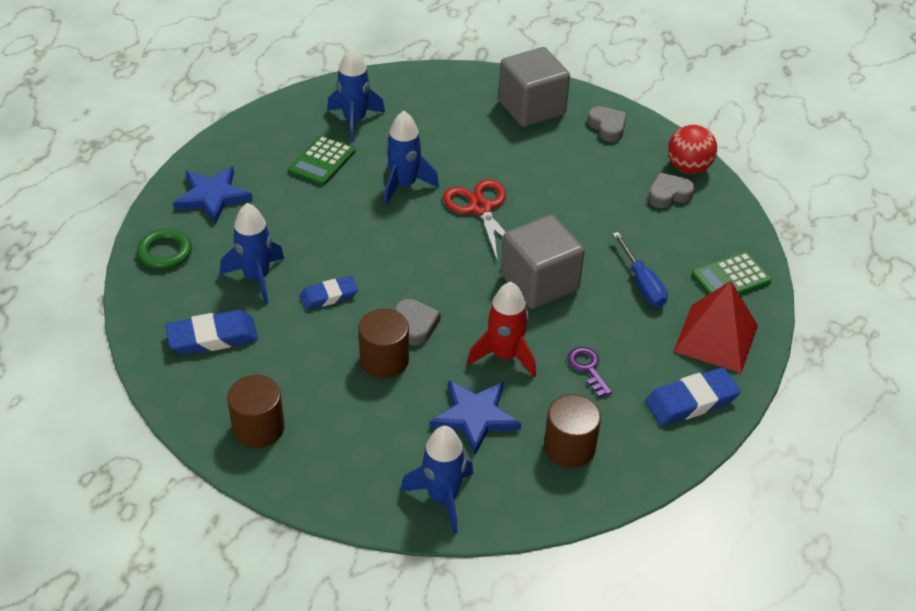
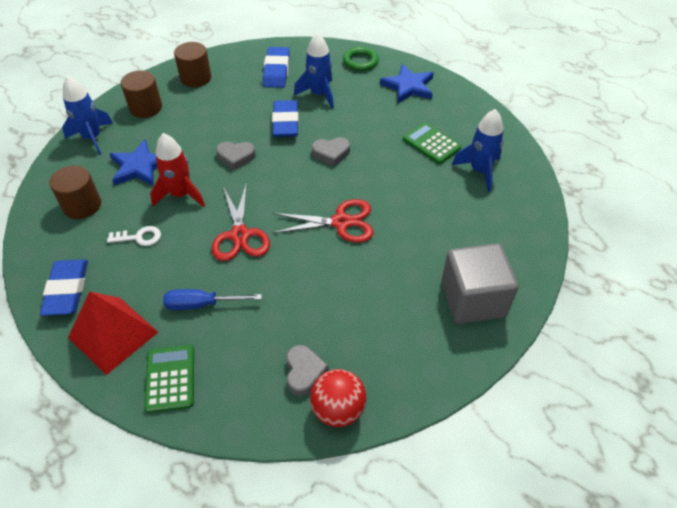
camera: 110 degrees right, 5 degrees up
blue eraser [299,276,358,310] -> blue eraser [272,100,299,137], size x1.50
brown cylinder [358,309,409,378] -> brown cylinder moved to [121,70,162,118]
blue rocket [384,111,439,205] -> none
grey cube [501,215,585,309] -> red scissors [212,182,270,261]
purple key [567,347,612,398] -> white key [107,226,161,246]
grey heart [587,106,627,142] -> grey heart moved to [312,137,350,166]

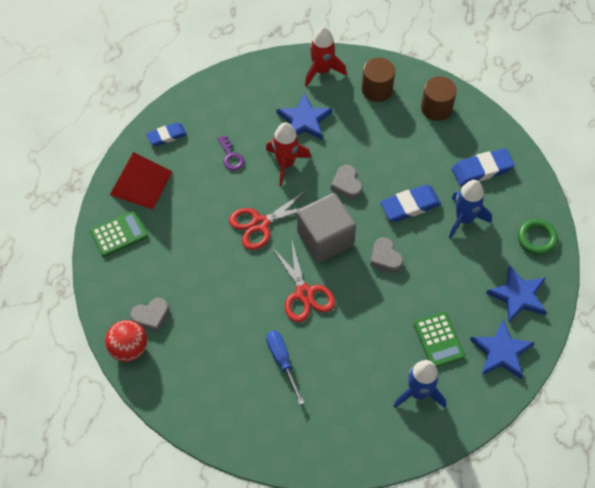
camera: 70 degrees right, 10 degrees up
blue eraser [40,259,88,316] -> blue eraser [146,122,187,146], size x0.67
brown cylinder [49,165,101,219] -> none
blue rocket [62,76,113,155] -> red rocket [305,27,347,87]
white key [107,226,161,246] -> purple key [217,135,245,171]
blue screwdriver [163,289,262,310] -> blue screwdriver moved to [266,330,304,405]
green calculator [403,122,462,164] -> green calculator turned 135 degrees clockwise [414,312,465,368]
grey cube [441,243,518,324] -> grey cube moved to [297,193,356,262]
none -> blue star [470,320,535,379]

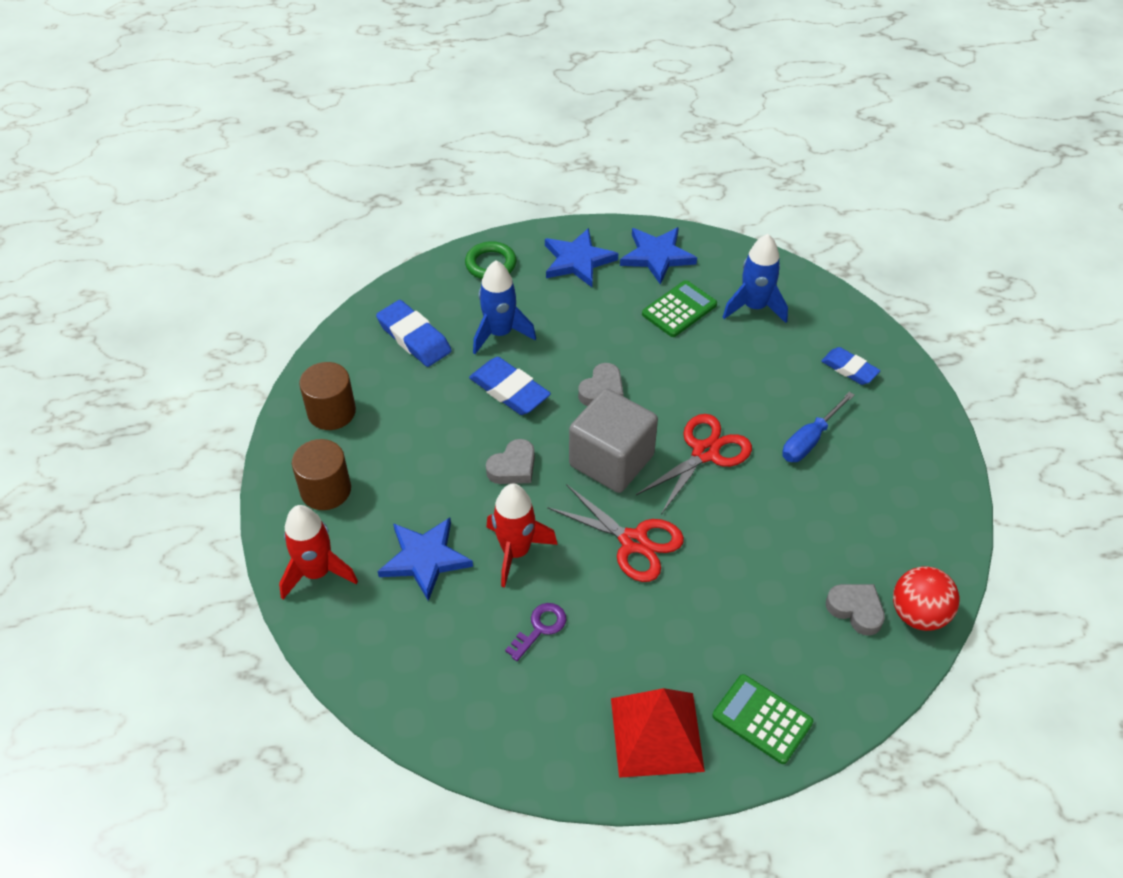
camera: 115 degrees left, 10 degrees down
blue eraser [146,122,187,146] -> blue eraser moved to [821,347,880,385]

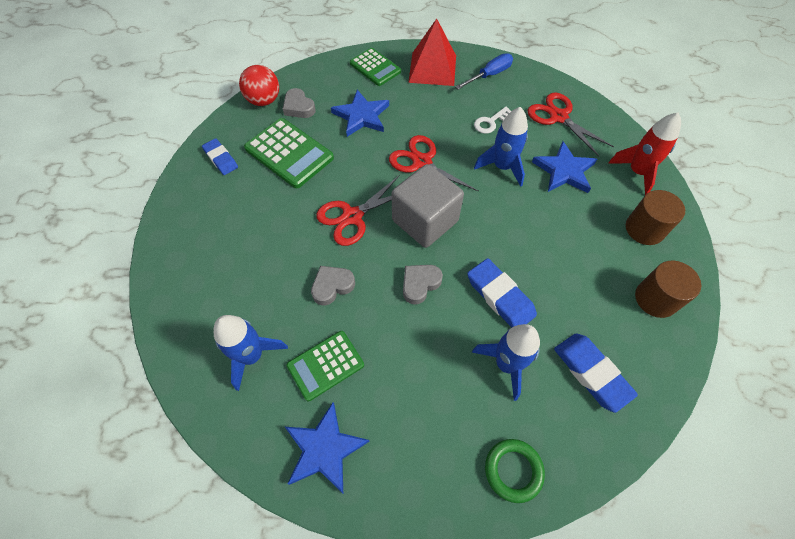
camera: 170 degrees left, 10 degrees up
grey heart [486,439,535,484] -> grey heart moved to [311,266,355,305]
red rocket [486,483,558,587] -> blue rocket [474,107,528,187]
purple key [505,603,566,661] -> white key [474,107,511,134]
blue star [545,228,618,287] -> blue star moved to [331,90,389,137]
blue screwdriver [782,392,855,462] -> blue screwdriver moved to [455,53,513,90]
blue eraser [821,347,880,385] -> blue eraser moved to [202,138,238,175]
none -> green calculator [244,118,334,188]
none -> red scissors [527,92,614,157]

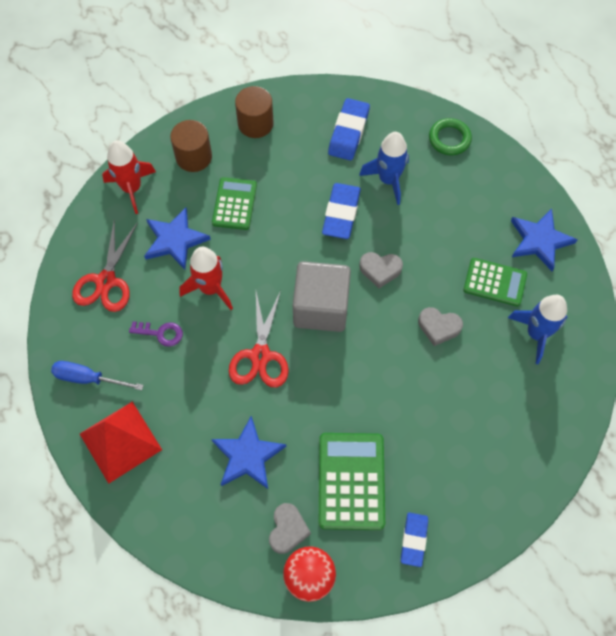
camera: 130 degrees left, 5 degrees up
red scissors [316,176,399,246] -> none
green calculator [350,48,401,86] -> green calculator moved to [212,177,257,230]
white key [474,107,511,134] -> purple key [129,321,183,347]
blue rocket [474,107,528,187] -> red rocket [179,247,233,310]

